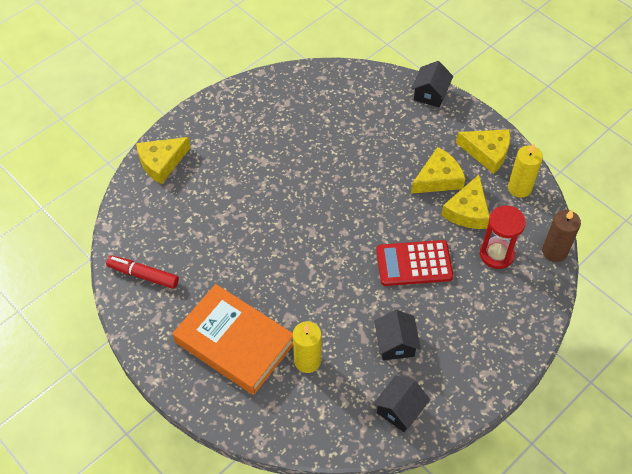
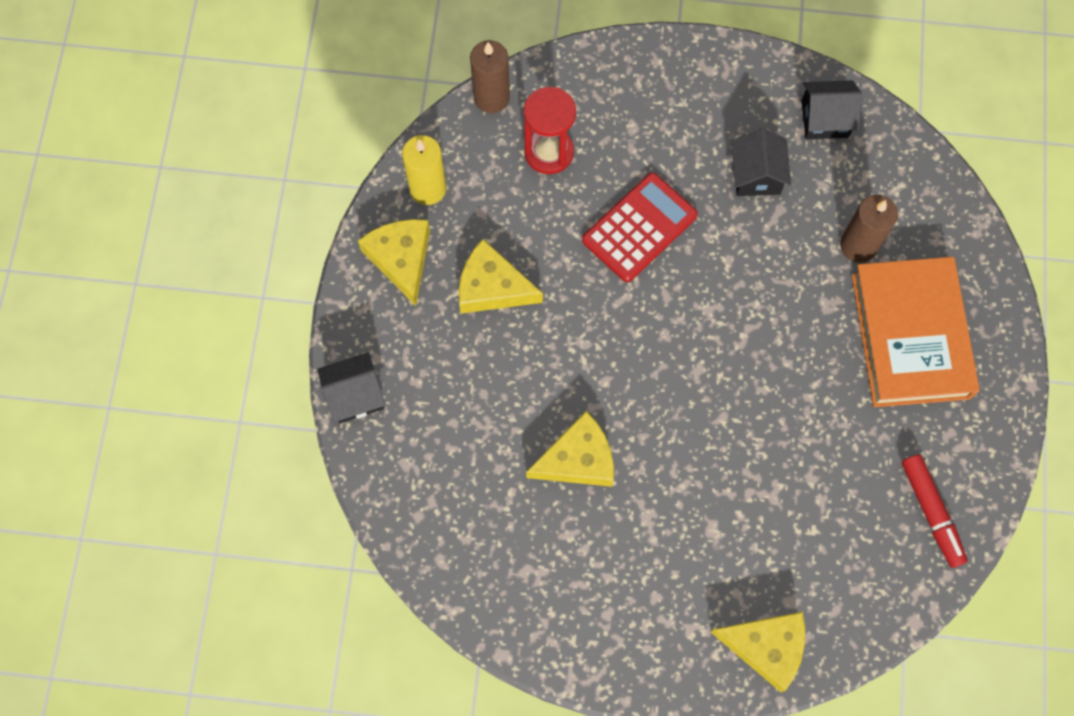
camera: 130 degrees left, 15 degrees up
yellow candle [293,321,322,373] -> brown candle [840,195,898,263]
black house [374,310,421,360] -> black house turned 45 degrees counterclockwise [731,128,791,196]
red calculator [376,240,453,286] -> red calculator turned 90 degrees counterclockwise [582,173,698,282]
yellow cheese [441,175,490,229] -> yellow cheese moved to [526,411,614,487]

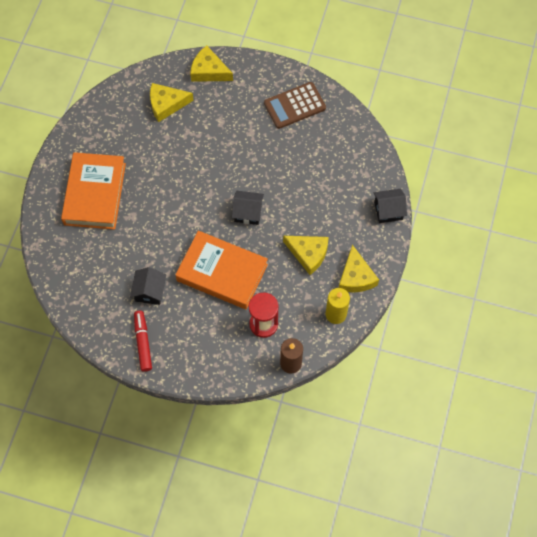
camera: 170 degrees left, 5 degrees down
yellow cheese [526,411,614,487] -> yellow cheese moved to [150,83,194,122]
red calculator [582,173,698,282] -> orange book [176,231,268,309]
black house [802,80,862,139] -> black house moved to [232,191,264,225]
brown candle [840,195,898,263] -> none
red marker [902,454,968,568] -> red marker moved to [134,311,152,372]
none -> brown calculator [264,82,326,129]

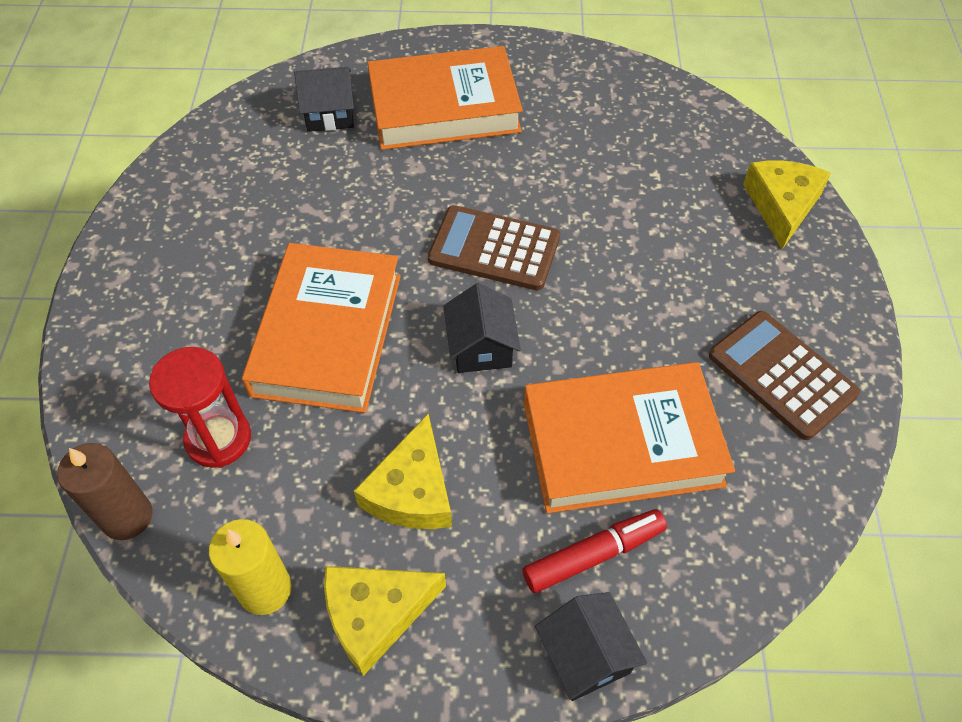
camera: 75 degrees right, 10 degrees down
black house [130,267,166,305] -> black house moved to [294,67,354,132]
red marker [134,311,152,372] -> red marker moved to [522,509,667,593]
yellow cheese [150,83,194,122] -> none
none -> brown calculator [428,205,560,290]
none -> orange book [524,362,735,513]

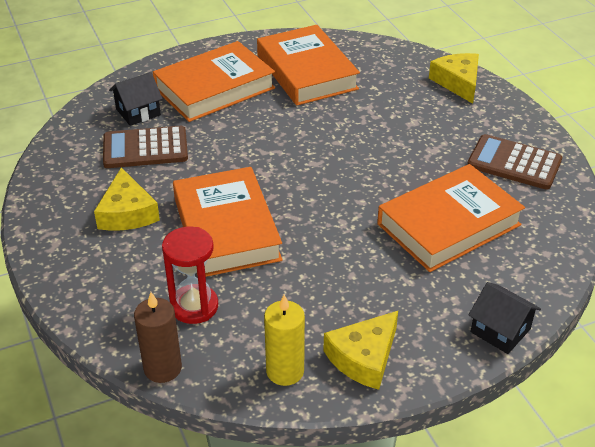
camera: 25 degrees left, 15 degrees down
yellow cheese [354,414,452,529] -> yellow cheese moved to [94,167,160,231]
brown calculator [428,205,560,290] -> brown calculator moved to [103,126,188,168]
black house [443,283,521,373] -> none
red marker [522,509,667,593] -> none
none -> orange book [257,25,360,106]

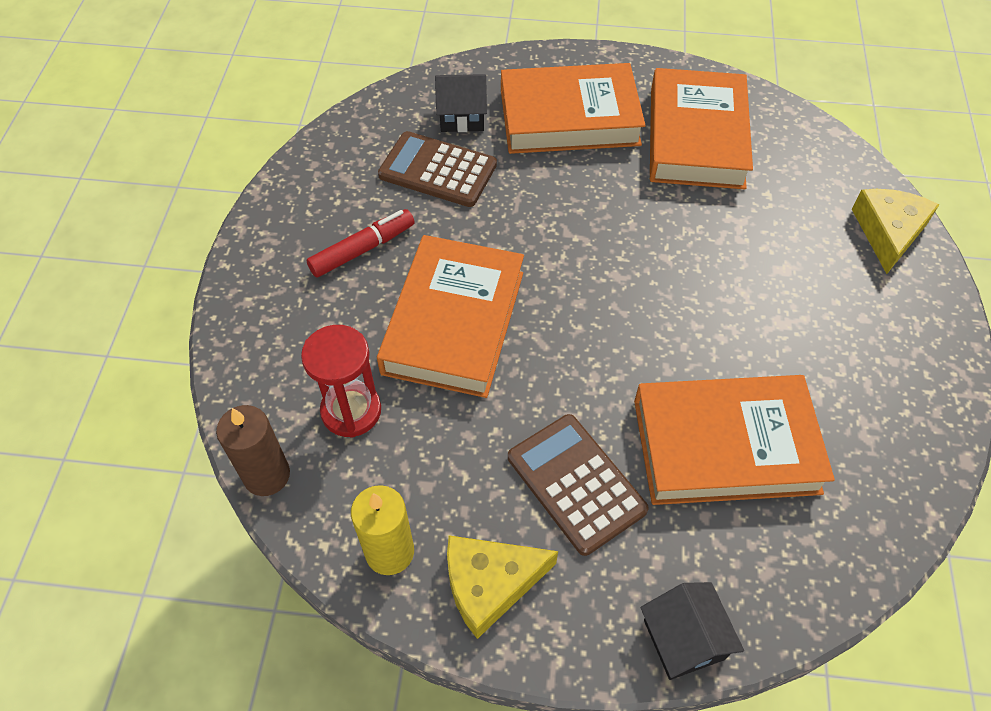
camera: 30 degrees right, 15 degrees up
yellow cheese [94,167,160,231] -> red marker [306,209,414,278]
brown calculator [467,134,562,190] -> brown calculator moved to [508,414,649,556]

